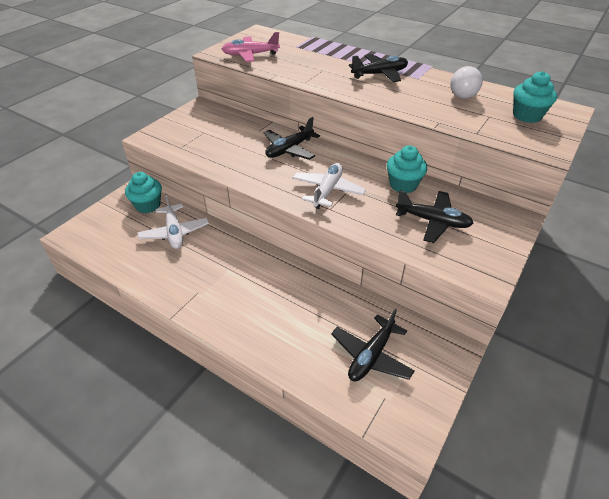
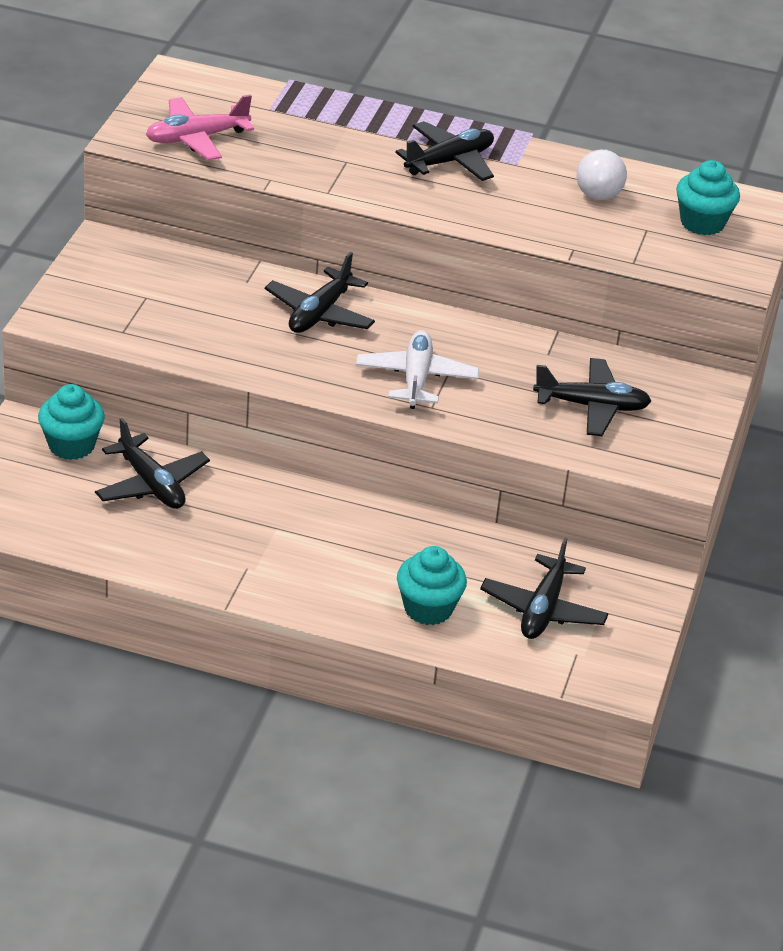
camera: 20 degrees left, 5 degrees down
white plane [137,194,209,249] -> black plane [95,418,210,509]
turquoise cupcake [387,146,427,193] -> turquoise cupcake moved to [397,546,467,625]

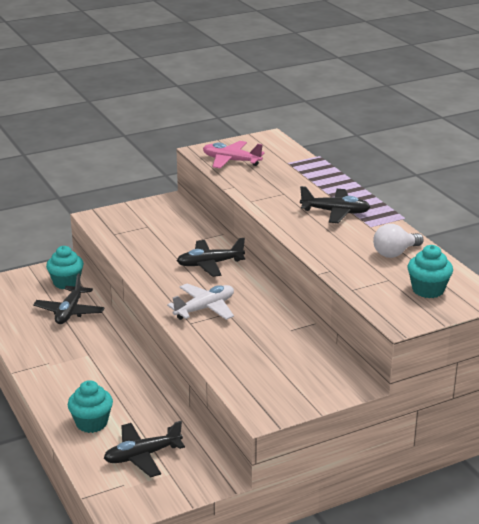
camera: 50 degrees right, 10 degrees down
black plane [533,358,651,436] -> none

